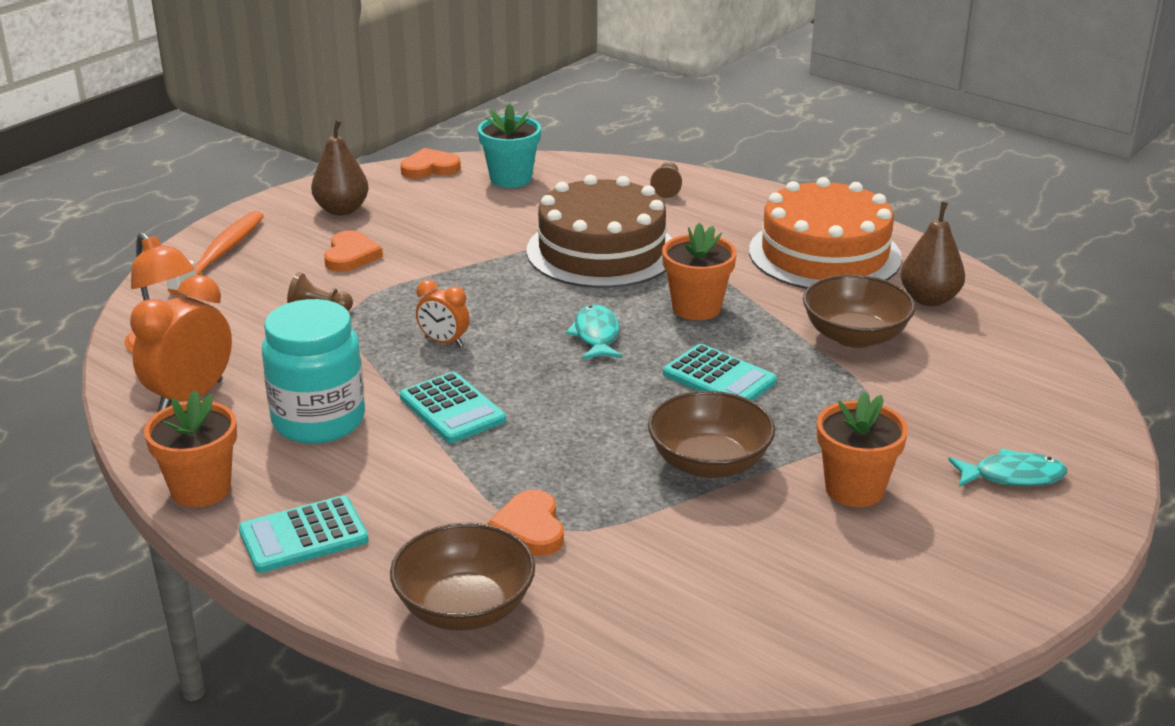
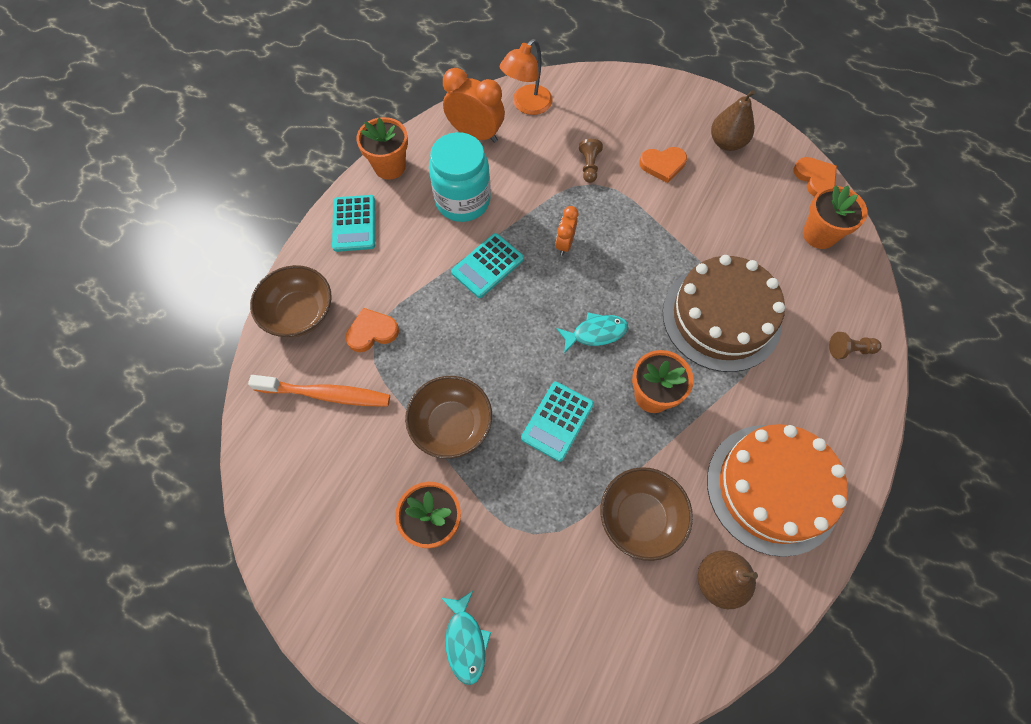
camera: 80 degrees right, 35 degrees up
orange toothbrush [167,211,264,295] -> orange toothbrush moved to [248,375,390,407]
turquoise calculator [239,496,369,573] -> turquoise calculator turned 150 degrees counterclockwise [332,195,375,252]
turquoise flower pot [478,103,541,188] -> orange flower pot [803,185,867,249]

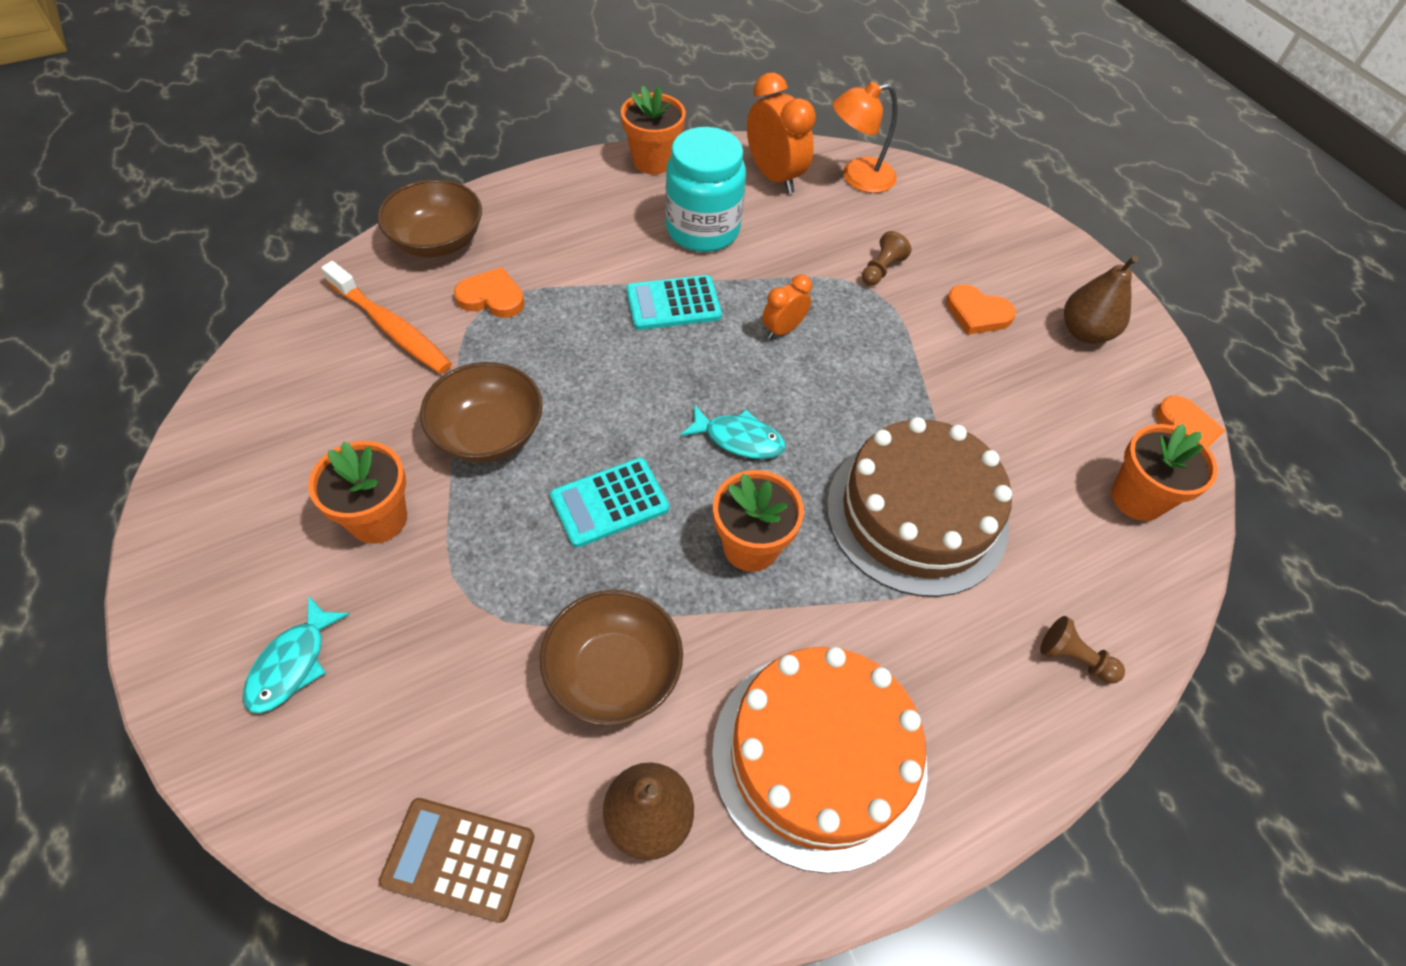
camera: 30 degrees right, 10 degrees down
turquoise calculator [332,195,375,252] -> none
none -> brown calculator [379,798,534,923]

